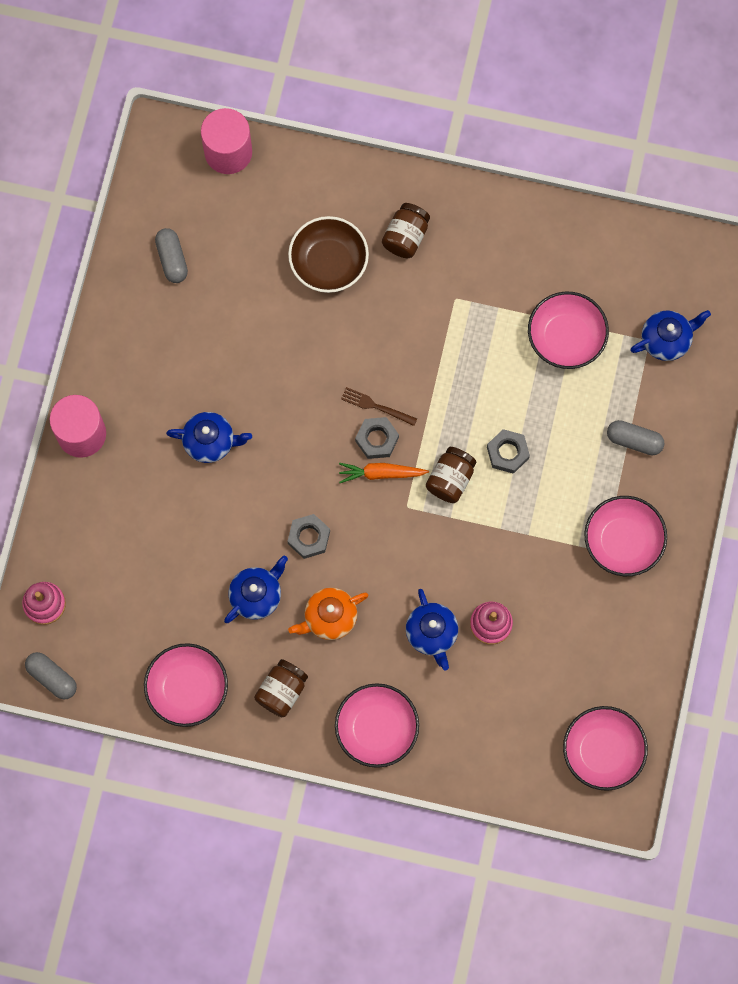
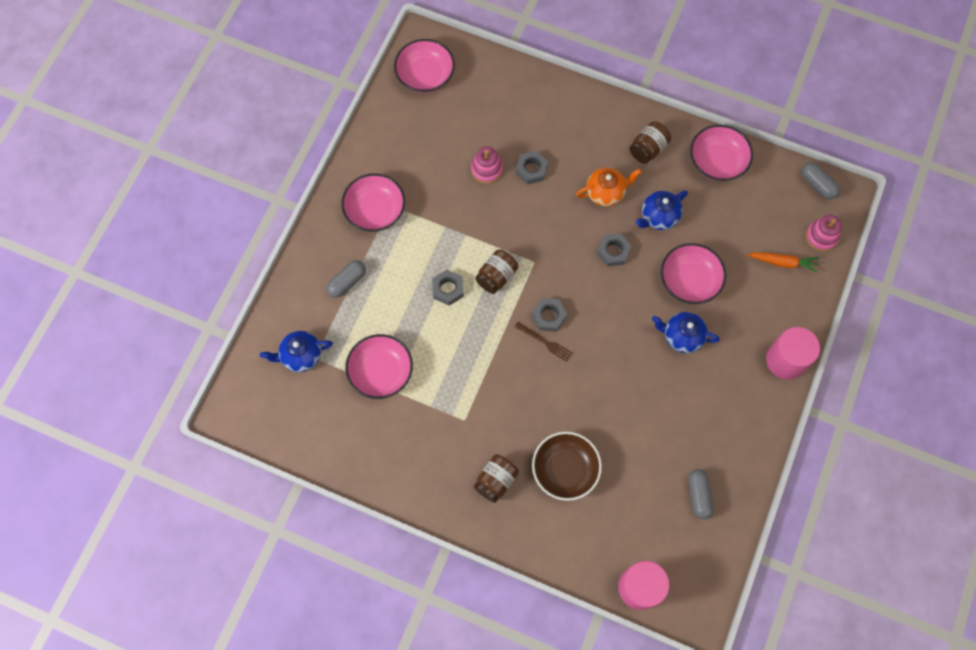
camera: 170 degrees left, 5 degrees down
pink bowl [335,683,419,768] -> pink bowl moved to [661,243,726,304]
orange carrot [339,463,429,483] -> orange carrot moved to [747,252,819,273]
blue teapot [406,589,458,671] -> grey nut [516,151,548,185]
grey capsule [607,420,665,455] -> grey capsule turned 75 degrees counterclockwise [326,260,366,298]

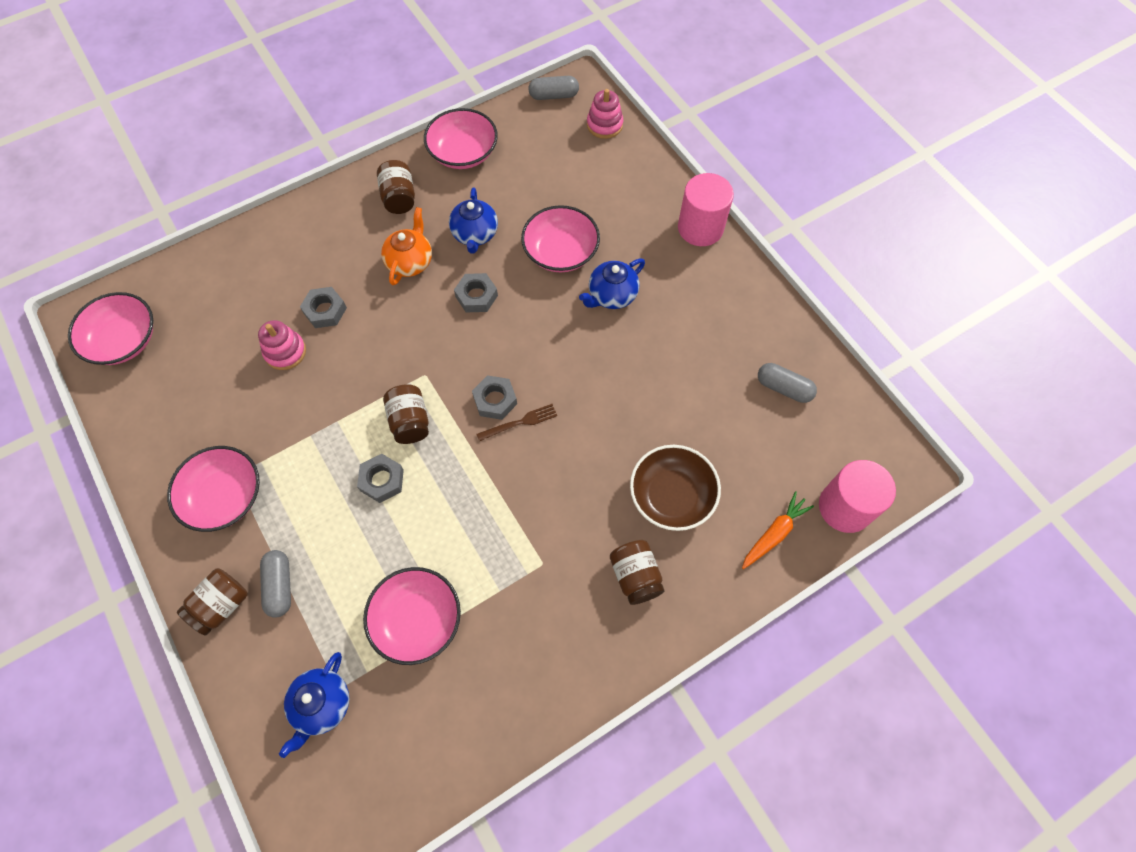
camera: 55 degrees left, 5 degrees down
orange carrot [747,252,819,273] -> orange carrot moved to [742,491,814,569]
none -> brown jar [177,568,248,636]

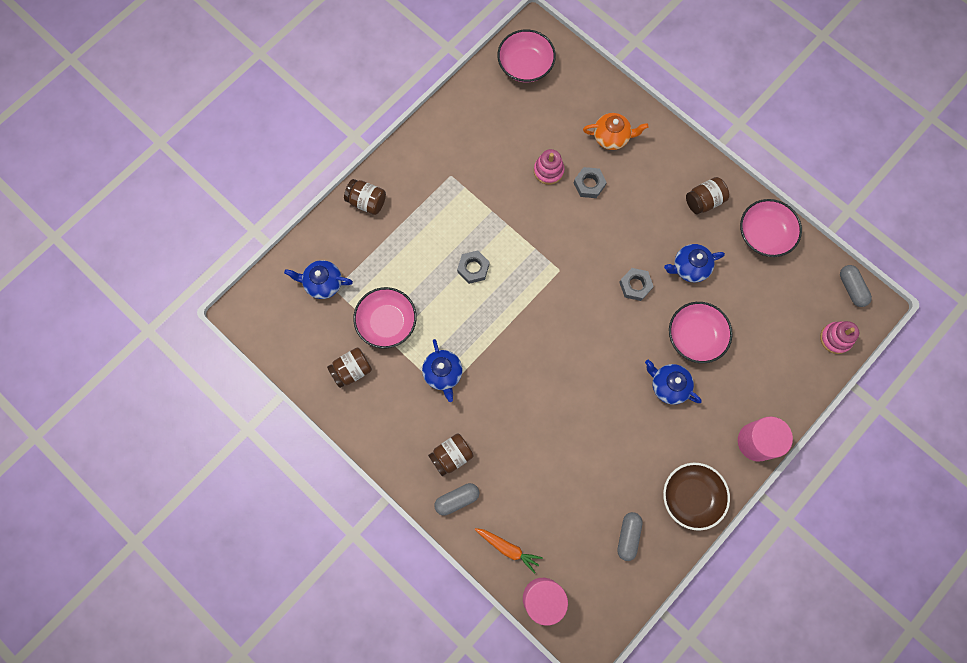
camera: 75 degrees right, 10 degrees up
pink bowl [167,446,260,532] -> none
grey capsule [260,550,291,618] -> grey capsule moved to [435,483,479,516]
orange teapot [381,207,432,285] -> orange teapot moved to [583,113,649,150]
brown jar [383,384,429,444] -> brown jar moved to [327,347,372,388]
grey nut [472,375,517,420] -> none
brown fork [476,404,557,441] -> none
brown bowl [630,445,721,531] -> brown bowl moved to [663,463,730,531]
none -> blue teapot [422,339,463,402]

